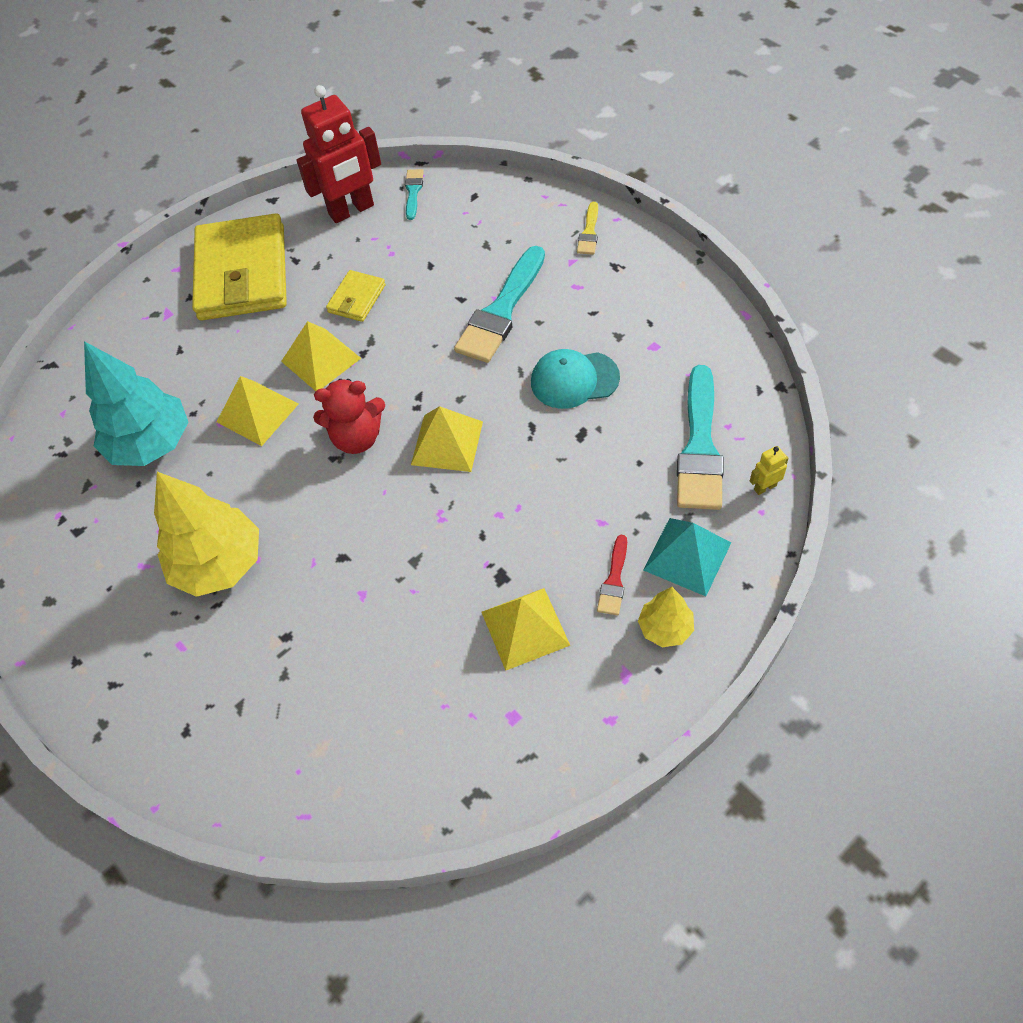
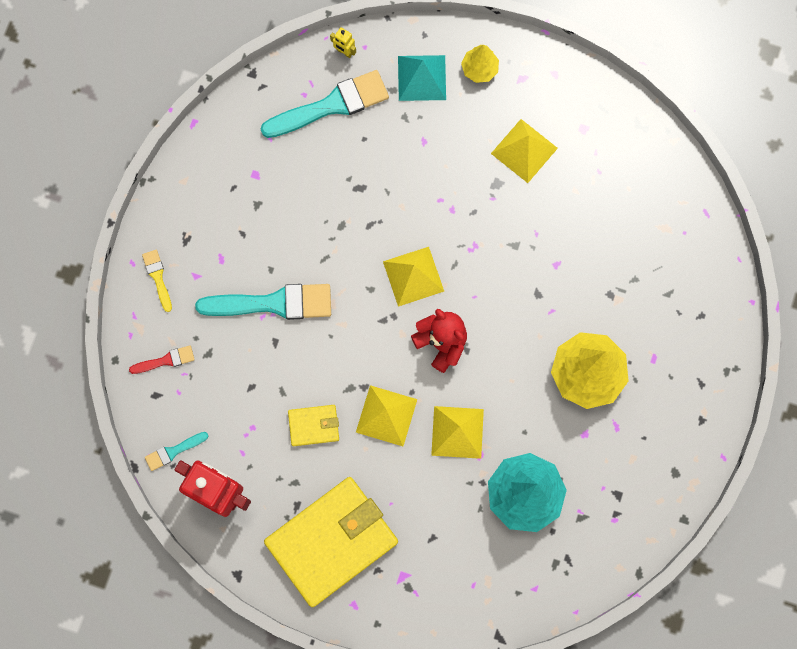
camera: 125 degrees left, 20 degrees up
turquoise cap [531,349,620,409] -> none
yellow brush [577,202,598,255] -> yellow brush turned 90 degrees counterclockwise [142,250,172,312]
red brush [597,535,627,615] -> red brush moved to [129,345,195,374]

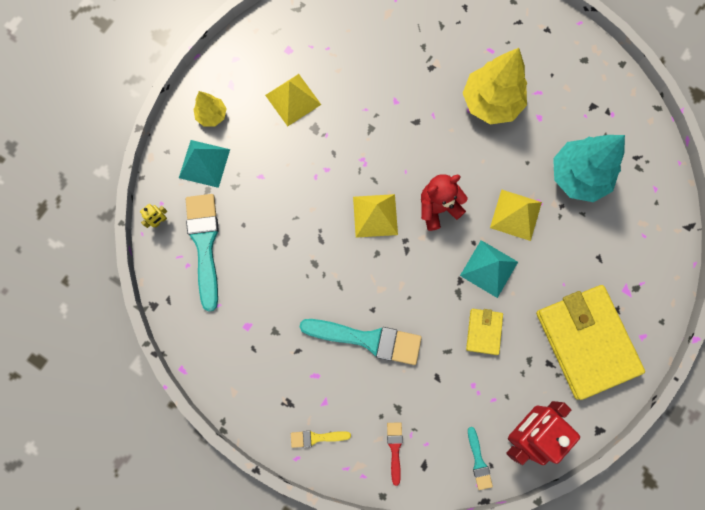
camera: 75 degrees left, 0 degrees up
turquoise brush [195,284,331,320] -> turquoise brush turned 90 degrees clockwise [300,319,422,365]
yellow pyramid [356,385,417,446] -> turquoise pyramid [460,240,518,298]

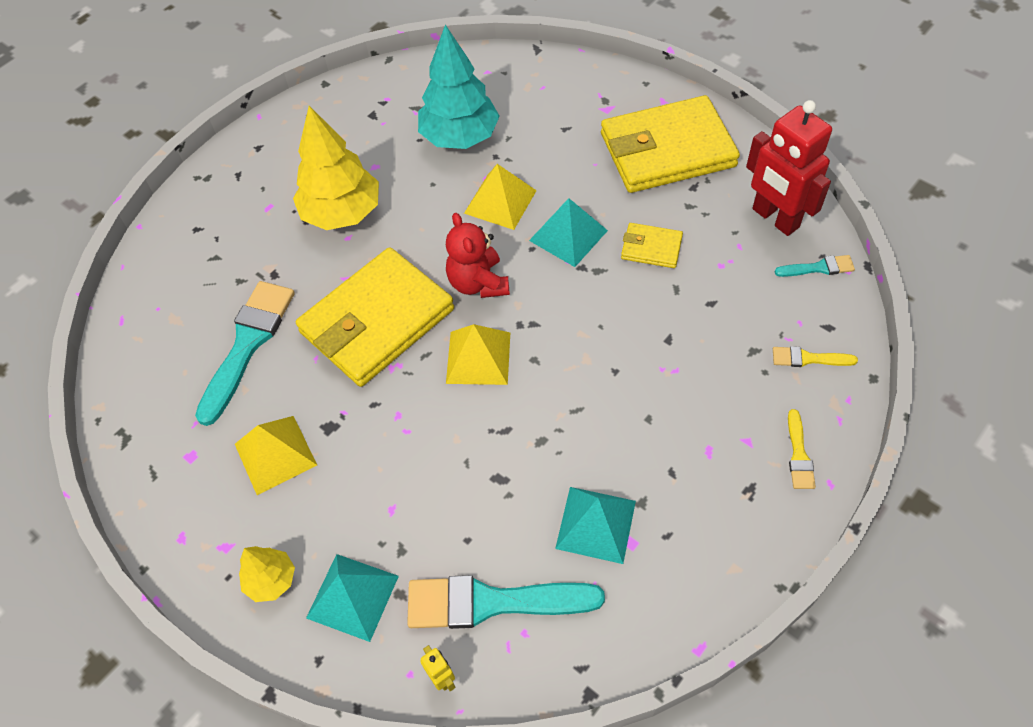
camera: 80 degrees left, 20 degrees down
turquoise brush [300,319,422,365] -> turquoise brush moved to [195,281,295,426]
red brush [387,422,403,486] -> yellow brush [773,346,858,367]
none -> yellow wallet [296,247,454,387]
none -> turquoise pyramid [555,487,636,564]

